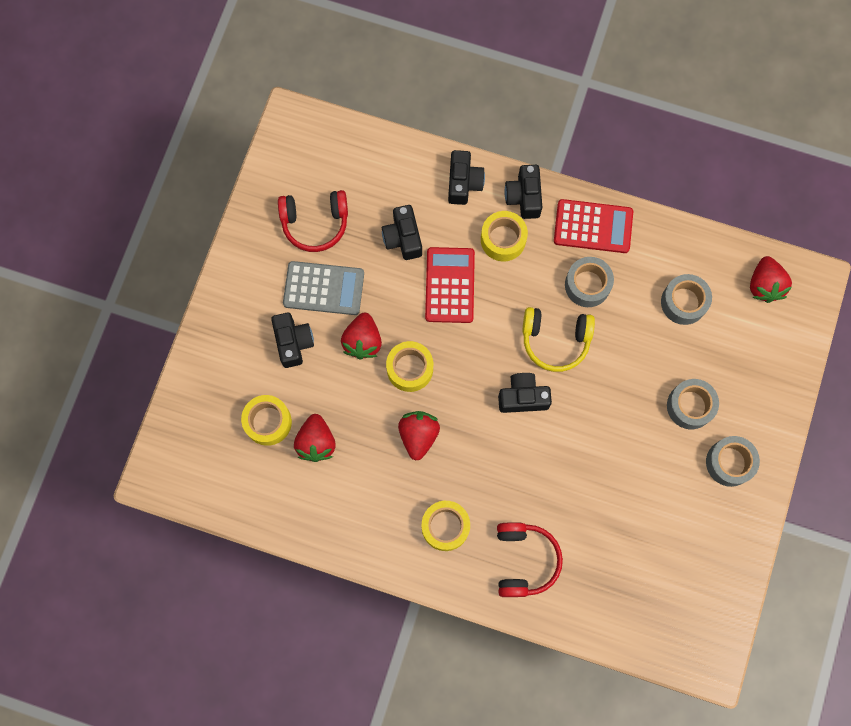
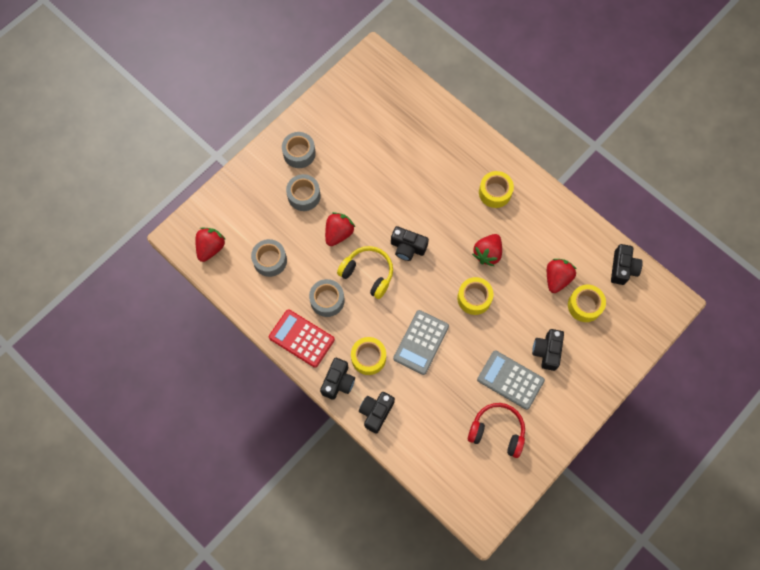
camera: 155 degrees left, 5 degrees down
red strawberry [341,312,382,359] -> red strawberry moved to [325,212,355,246]
black camera [382,205,422,260] -> black camera moved to [611,244,643,285]
red calculator [425,247,475,323] -> grey calculator [393,310,449,375]
red headphones [497,522,563,597] -> none

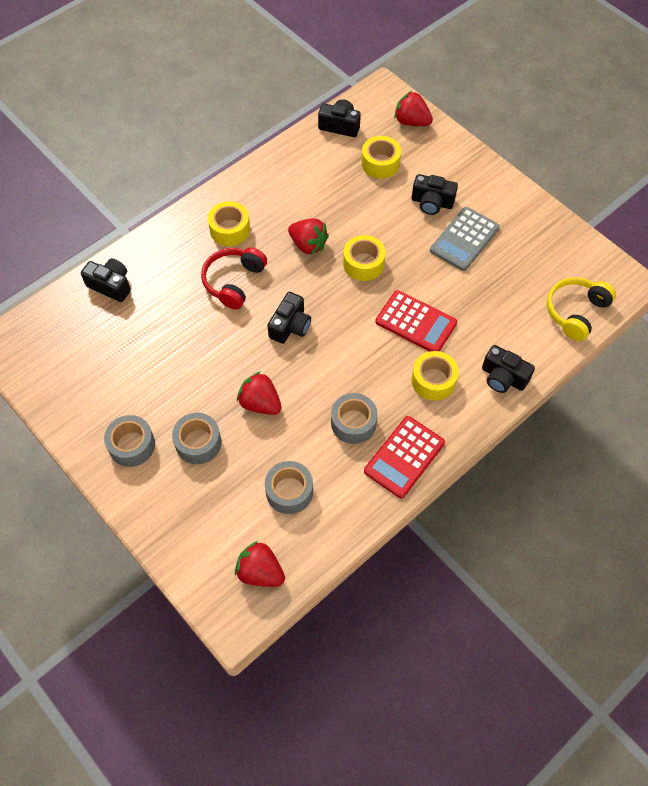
camera: 85 degrees left, 10 degrees down
black camera [320,358,355,400] -> black camera moved to [81,258,131,302]
yellow headphones [337,246,393,299] -> yellow headphones moved to [547,278,616,341]
grey calculator [393,310,449,375] -> red calculator [375,290,457,352]
red headphones [468,403,525,458] -> red headphones moved to [201,247,267,310]
red strawberry [547,259,576,293] -> red strawberry moved to [394,91,433,126]

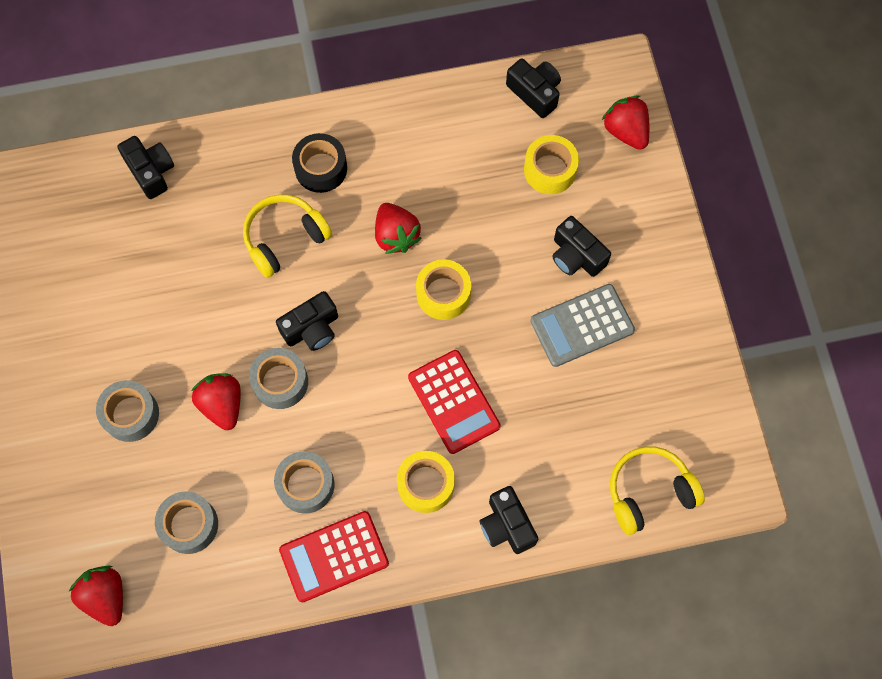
camera: 30 degrees right, 10 degrees up
grey tape [104,415,155,467] -> grey tape moved to [249,348,308,409]
red headphones [201,247,267,310] -> yellow headphones [243,194,332,278]
yellow tape [208,201,250,246] -> black tape [292,133,347,193]

